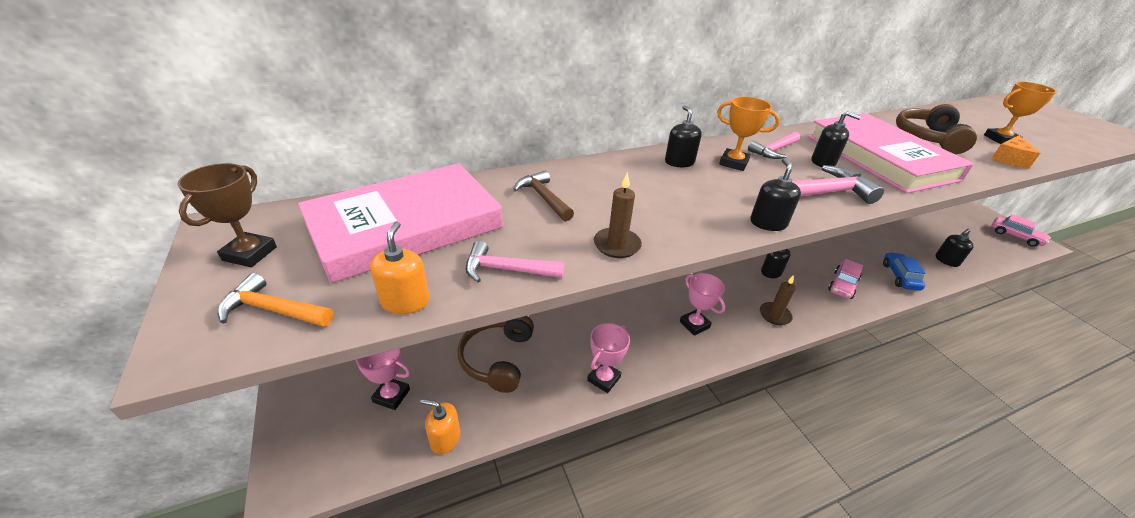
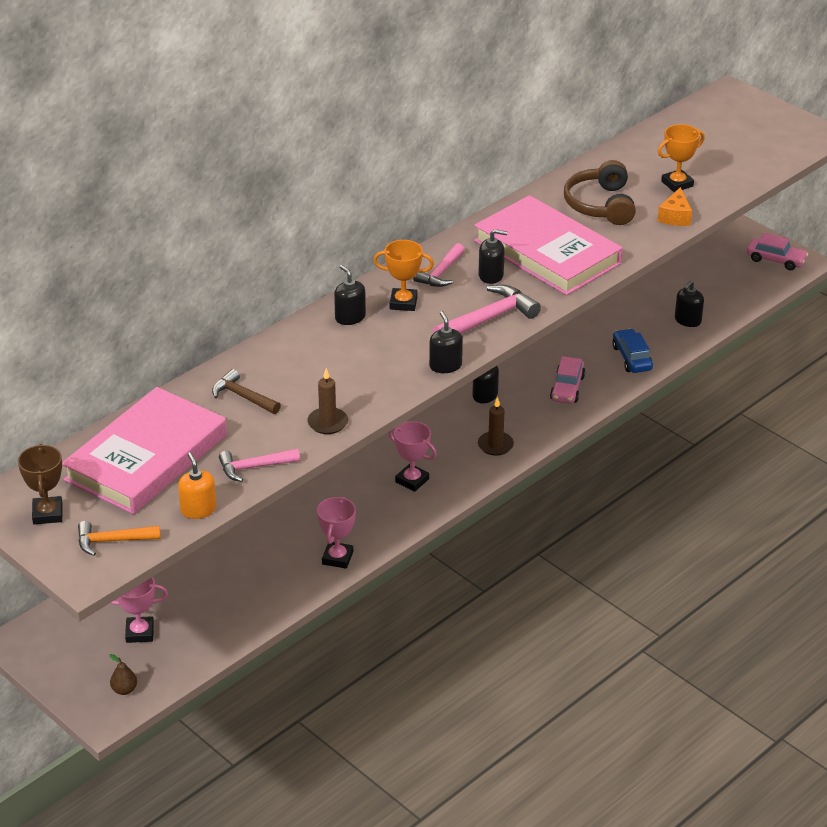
camera: 20 degrees left, 0 degrees up
orange soap dispenser [420,399,460,454] -> none
brown headphones [457,316,534,393] -> none
none -> brown pear [110,654,137,695]

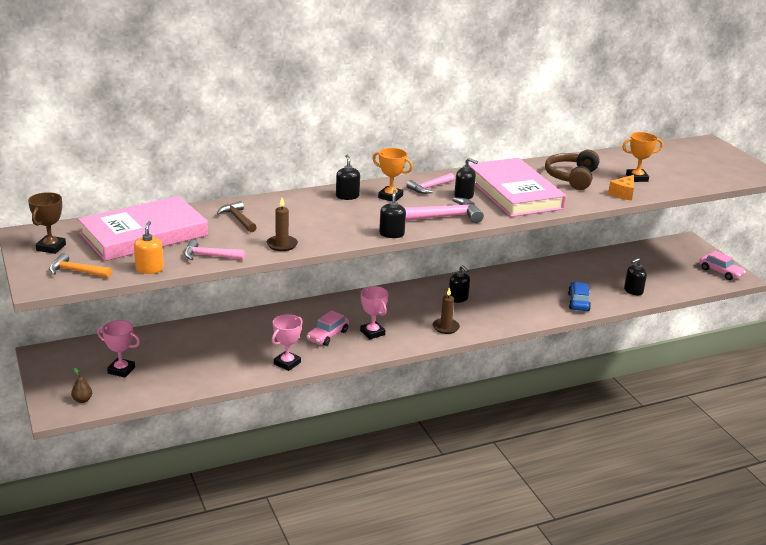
camera: 20 degrees right, 10 degrees down
pink car [550,356,585,404] -> pink car moved to [307,310,349,346]

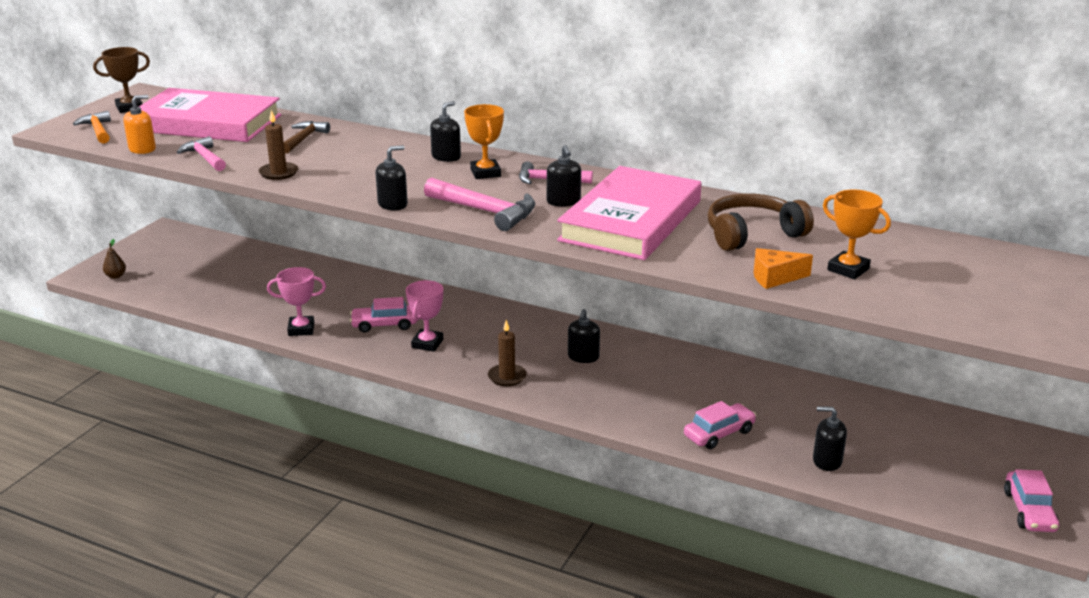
camera: 50 degrees right, 0 degrees up
pink trophy [97,320,140,377] -> none
blue car [568,282,591,311] -> pink car [684,401,756,449]

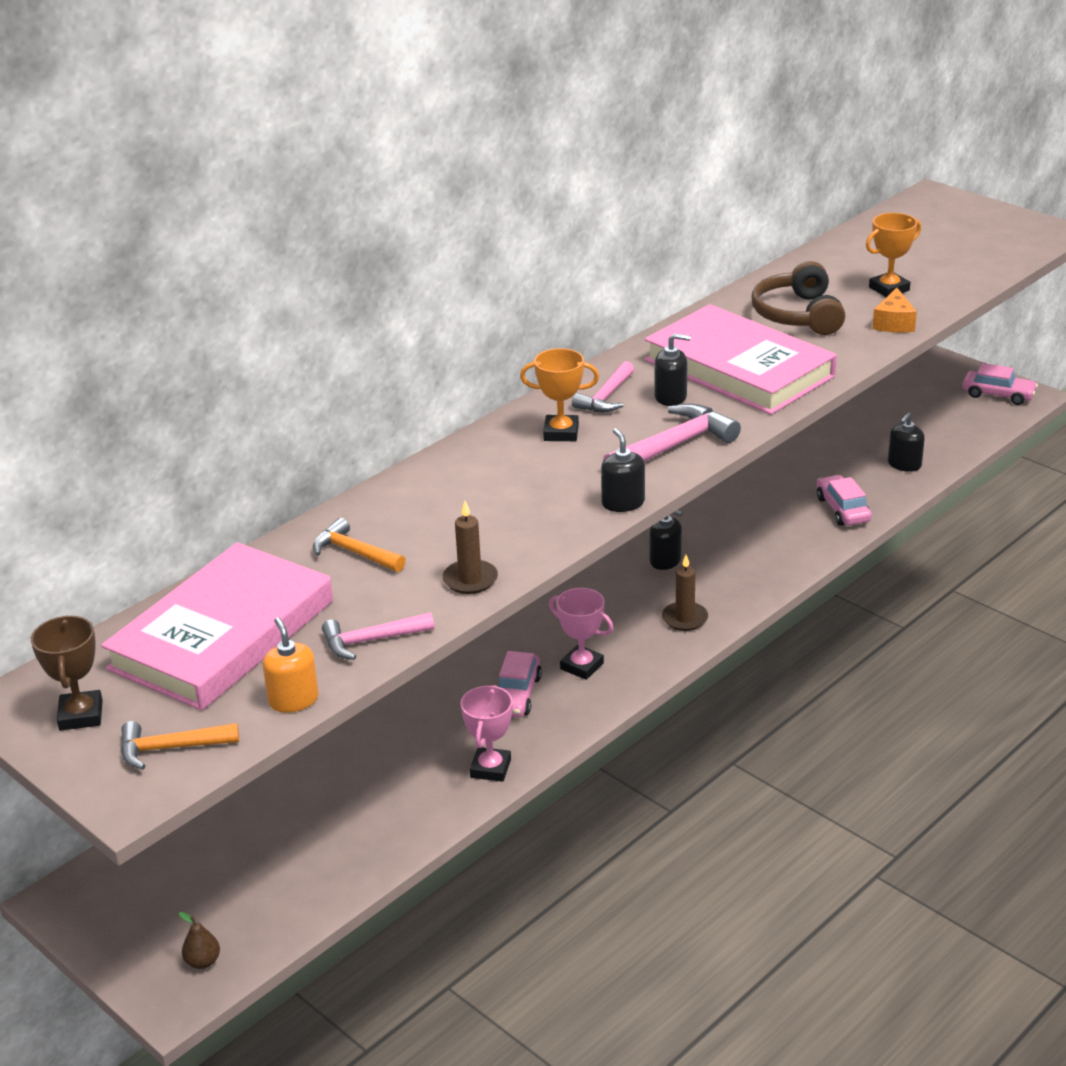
camera: 70 degrees left, 5 degrees up
brown hammer [284,121,330,154] -> orange hammer [313,518,406,572]
black soap dispenser [430,101,461,162] -> none

